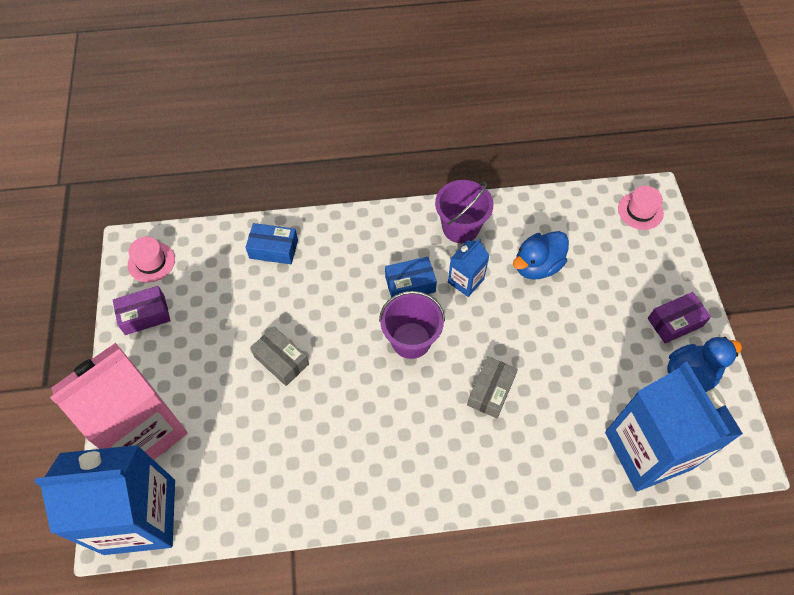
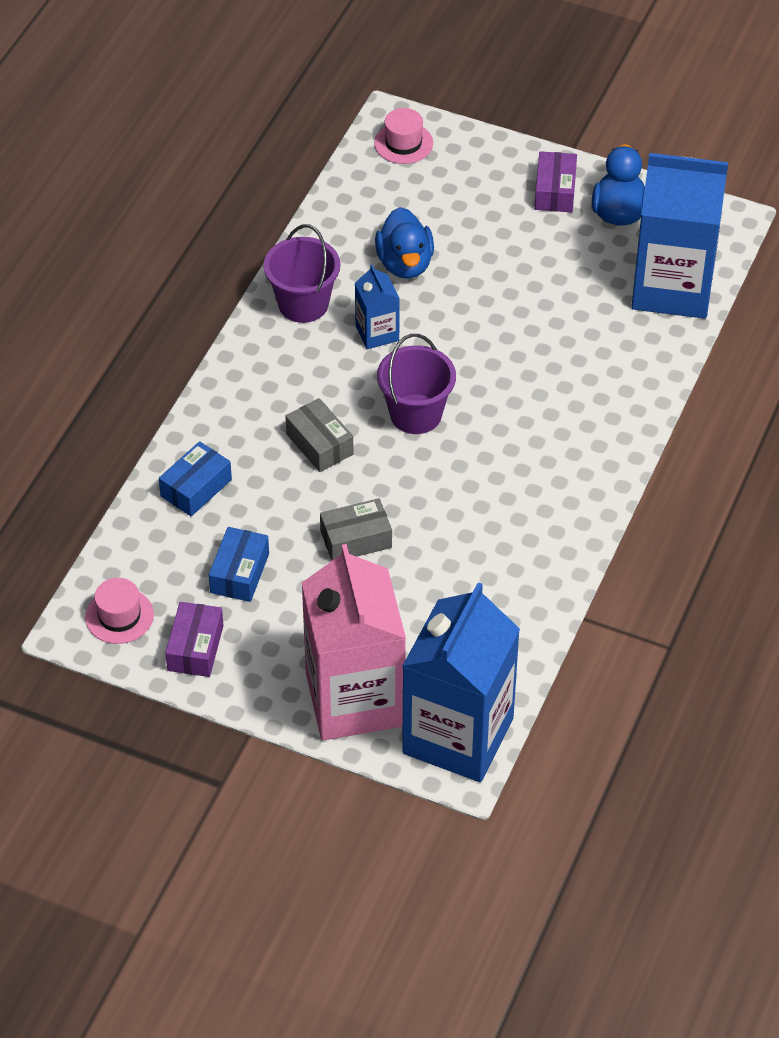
camera: 60 degrees left, 10 degrees down
blue box [385,257,437,298] -> blue box moved to [209,527,269,602]
grey box [467,356,518,418] -> grey box moved to [286,398,354,472]

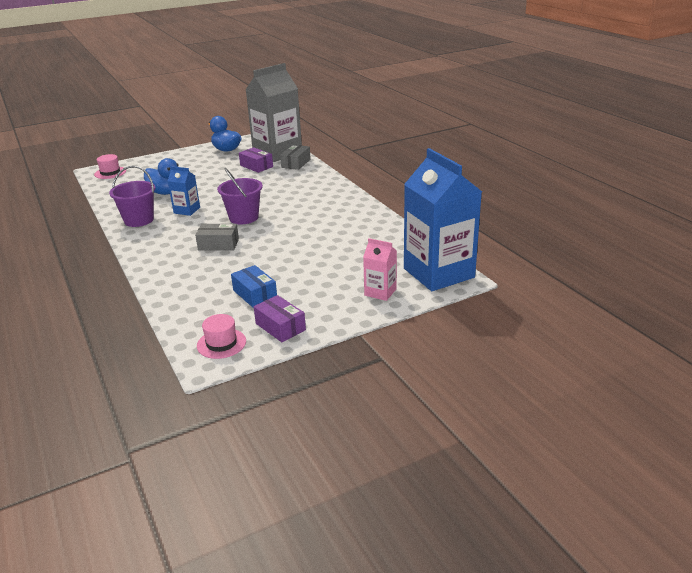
camera: 50 degrees left, 20 degrees down
blue box [159,441,232,516] -> none
pink carton [302,544,406,741] -> pink carton [363,238,397,301], size x0.46
grey box [320,498,392,560] -> grey box moved to [280,145,311,170]
purple box [535,151,577,212] -> purple box moved to [239,147,273,173]
blue carton [632,153,728,319] -> grey carton [246,63,302,162]

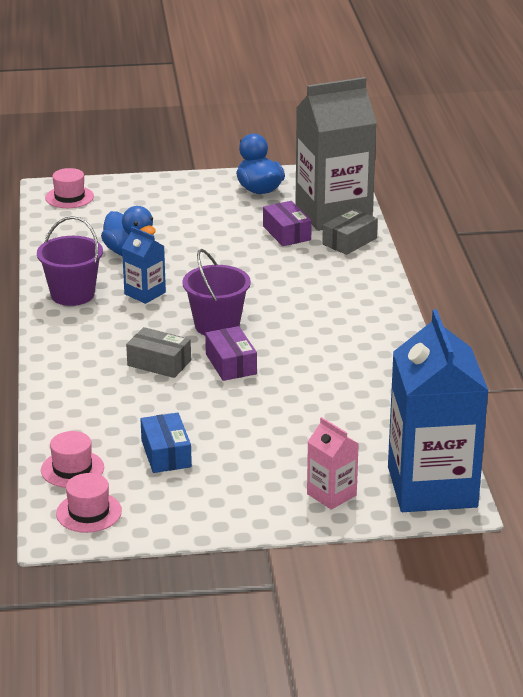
camera: 20 degrees right, 0 degrees up
purple box [254,295,306,342] -> purple box moved to [205,326,257,381]
none -> pink hat [41,431,104,488]

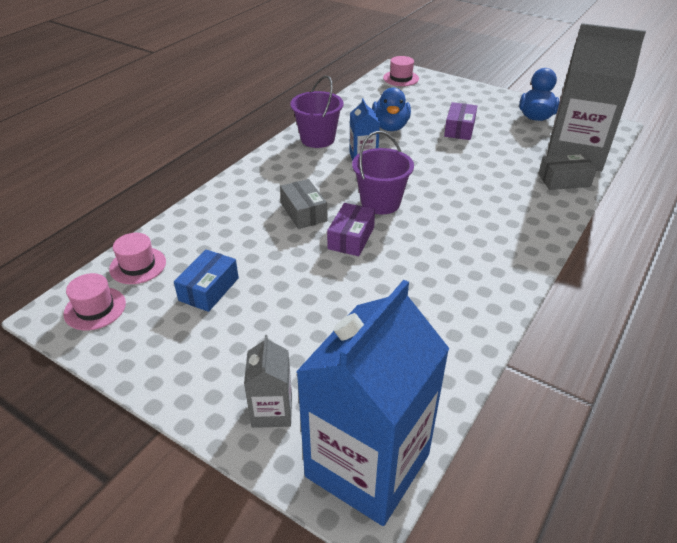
camera: 40 degrees right, 10 degrees up
purple box [263,201,312,246] -> purple box moved to [444,102,477,140]
pink carton [307,417,359,510] -> grey carton [244,335,292,428]

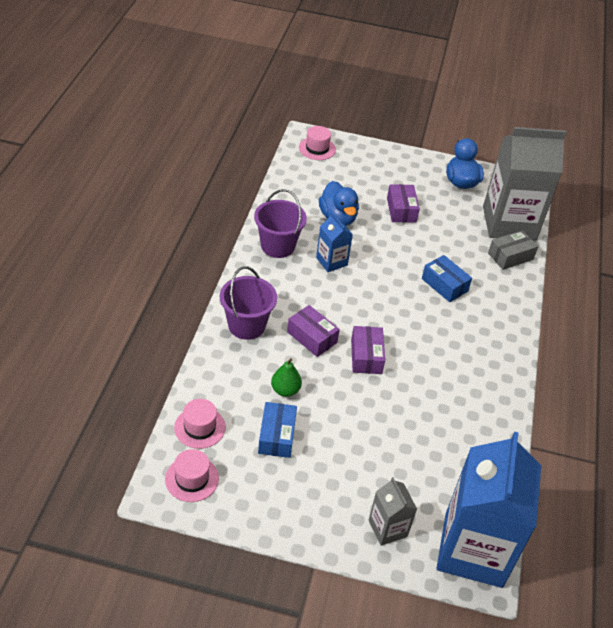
camera: 25 degrees left, 5 degrees up
grey box [280,179,328,229] -> purple box [287,305,340,357]
purple bucket [352,131,414,214] -> purple bucket moved to [220,266,277,340]
none -> green pear [271,358,302,397]
none -> blue box [422,255,472,302]

